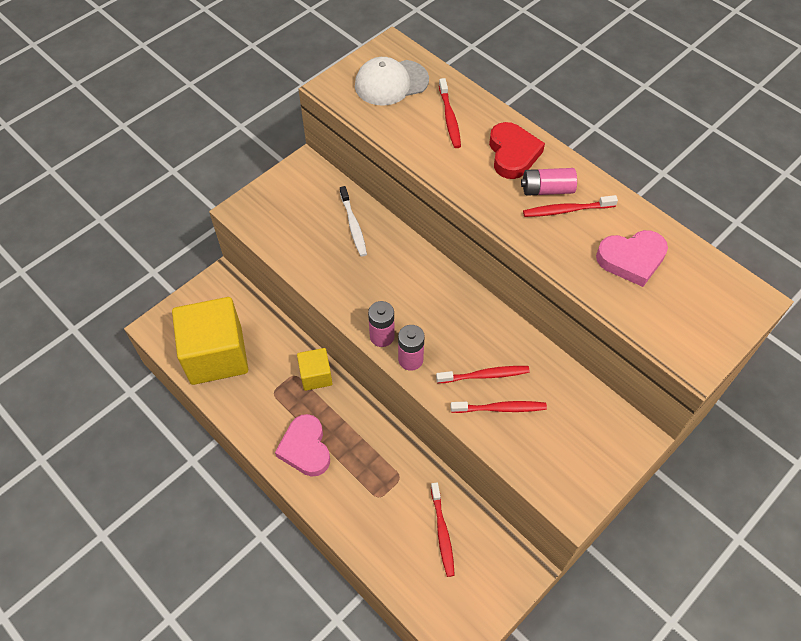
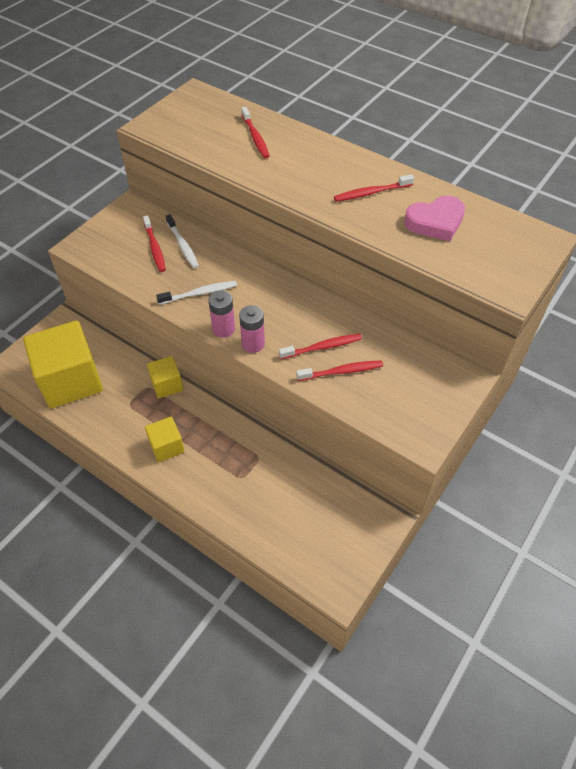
camera: 10 degrees left, 5 degrees down
pink heart [275,414,330,477] -> yellow cube [145,417,185,462]
white cap [355,57,429,106] -> none
red toothbrush [431,482,455,577] -> red toothbrush moved to [143,215,166,272]
red heart [489,122,545,179] -> none
pink battery [521,168,577,196] -> none
none -> white toothbrush [156,281,237,305]

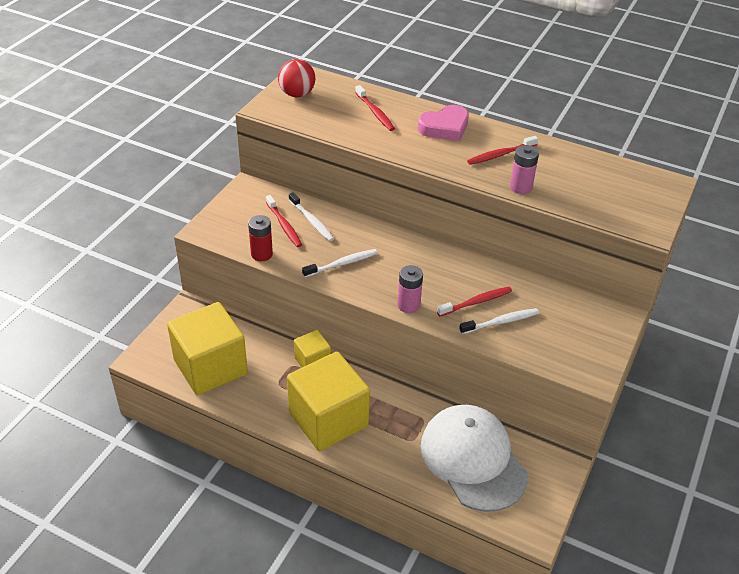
camera: 10 degrees left, 10 degrees down
yellow cube [145,417,185,462] -> yellow cube [287,352,370,451], size x2.03
pink battery [208,290,235,338] -> pink battery moved to [510,145,539,194]
red toothbrush [296,360,383,381] -> white toothbrush [459,308,539,334]
pink heart [404,196,465,241] -> pink heart moved to [418,105,469,141]
none -> red battery [248,215,273,261]
none -> red ball [278,59,315,97]
none -> white cap [421,405,528,512]

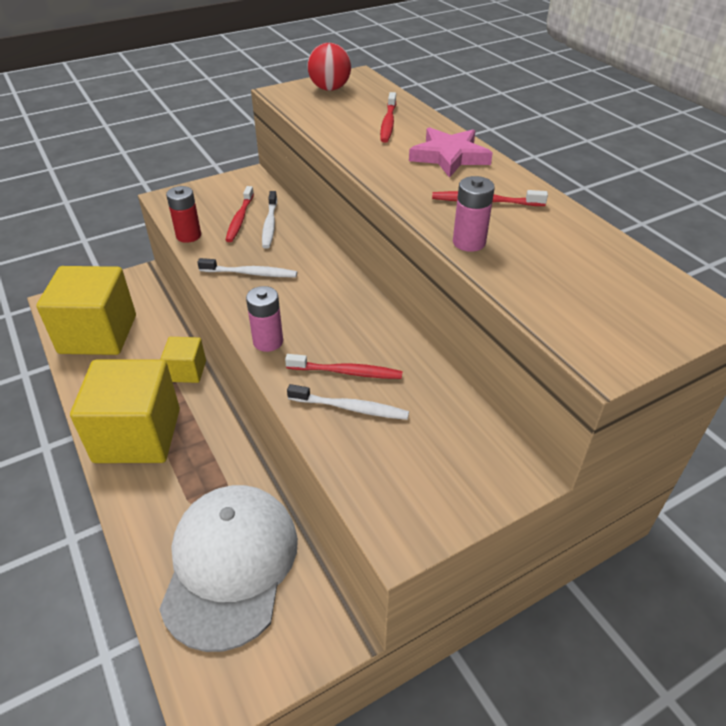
camera: 35 degrees right, 0 degrees up
pink heart [418,105,469,141] -> pink star [409,127,493,178]

